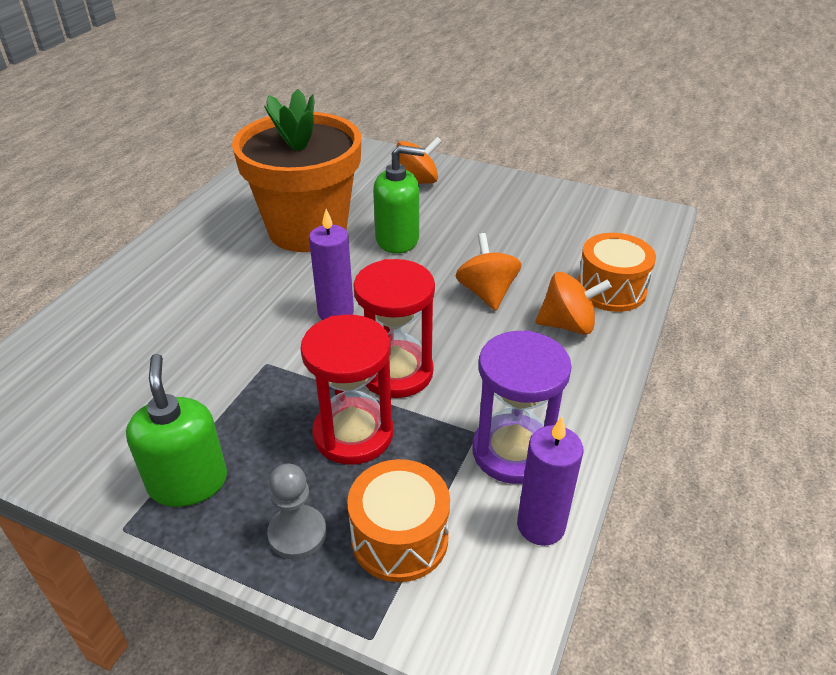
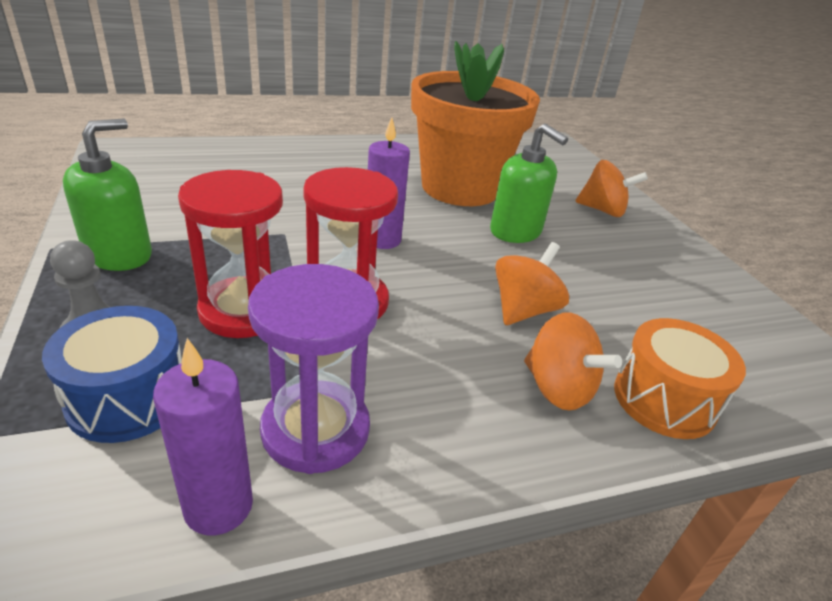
camera: 45 degrees right, 5 degrees down
orange drum [347,459,450,582] -> blue drum [42,306,182,443]

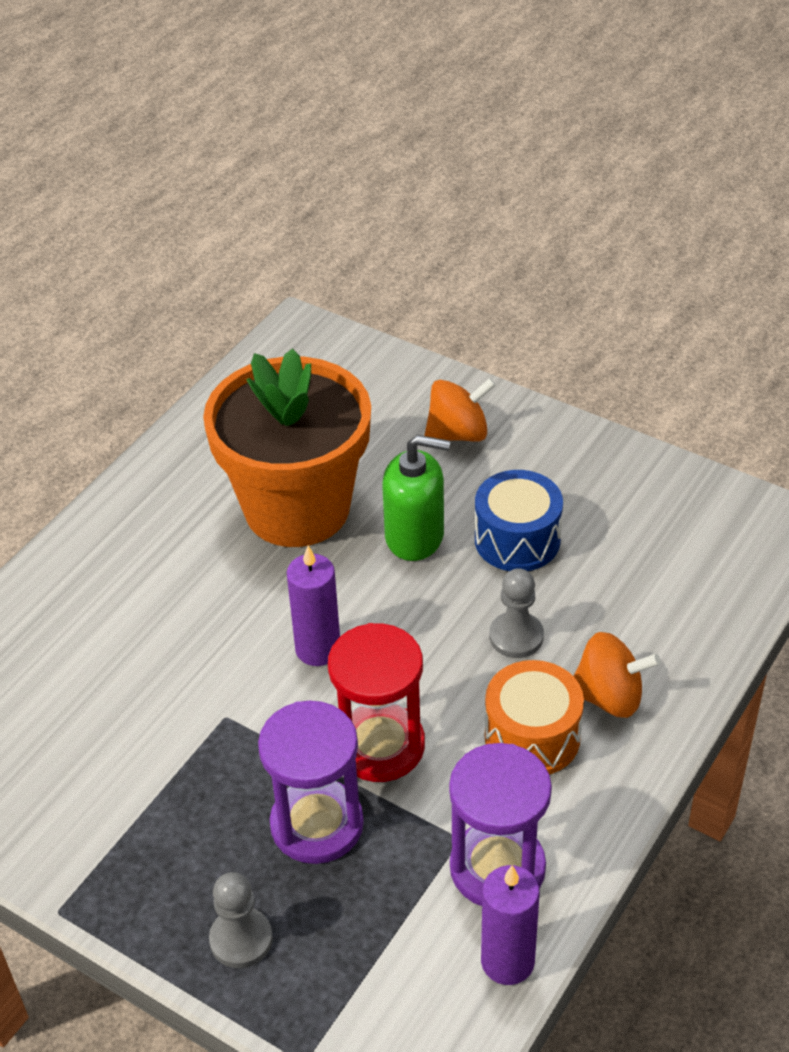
camera: 35 degrees left, 10 degrees up
blue drum [42,306,182,443] -> blue drum moved to [475,470,563,571]
green soap dispenser [63,119,152,271] -> none
red hourglass [178,170,283,338] -> purple hourglass [258,701,364,864]
orange spinning top [495,242,569,325] -> grey pawn [489,568,544,658]
orange drum [614,318,746,439] -> orange drum moved to [485,660,584,775]

